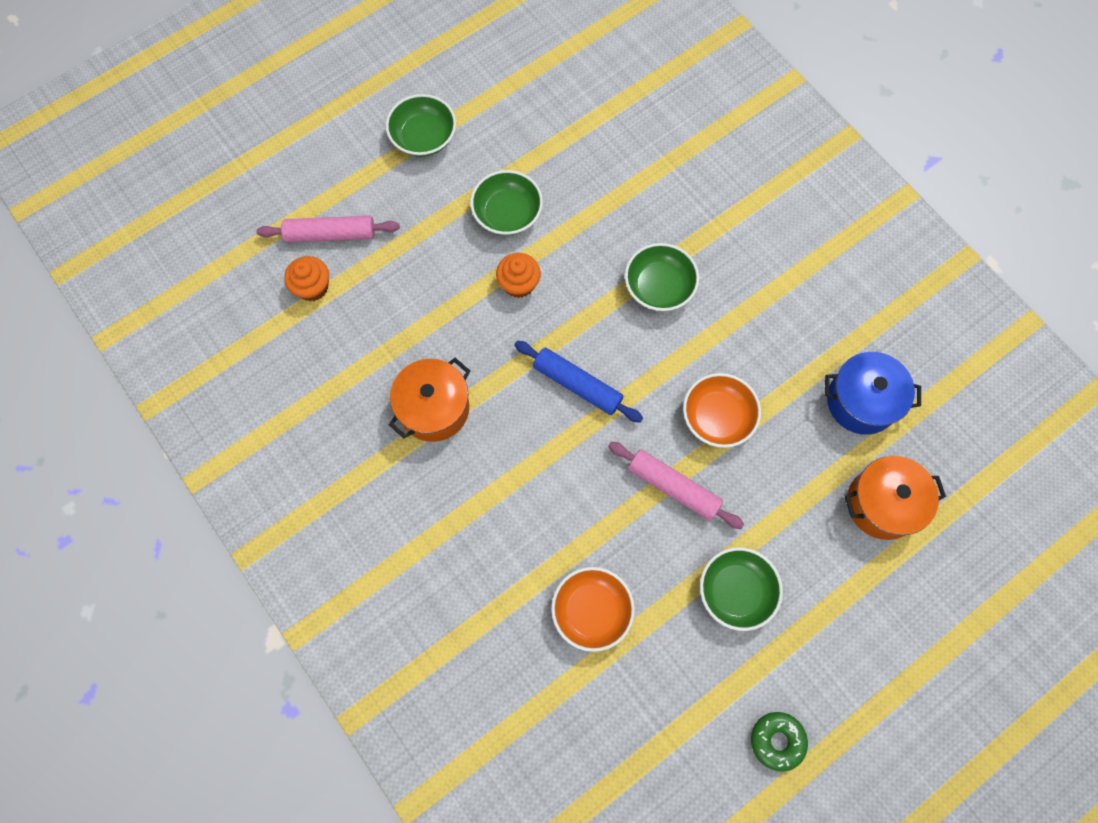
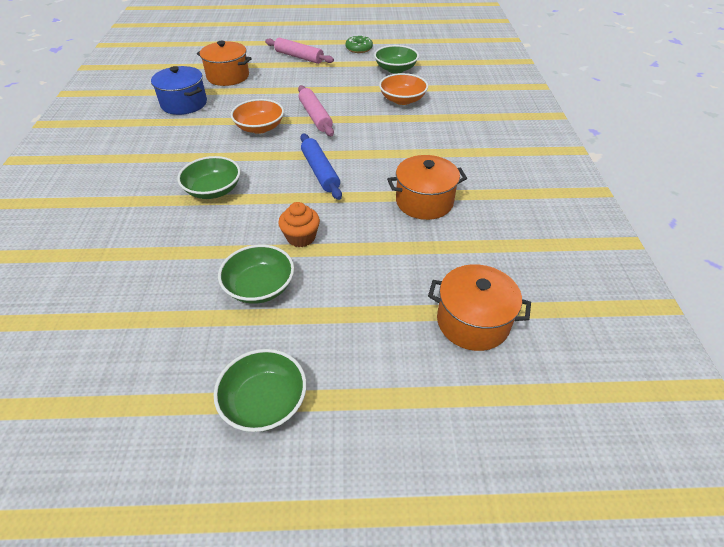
camera: 145 degrees left, 25 degrees down
pink rolling pin [256,216,400,242] -> pink rolling pin moved to [265,38,334,64]
orange cupcake [284,256,329,301] -> orange pot [428,264,531,351]
green bowl [700,547,783,631] -> green bowl moved to [374,45,419,73]

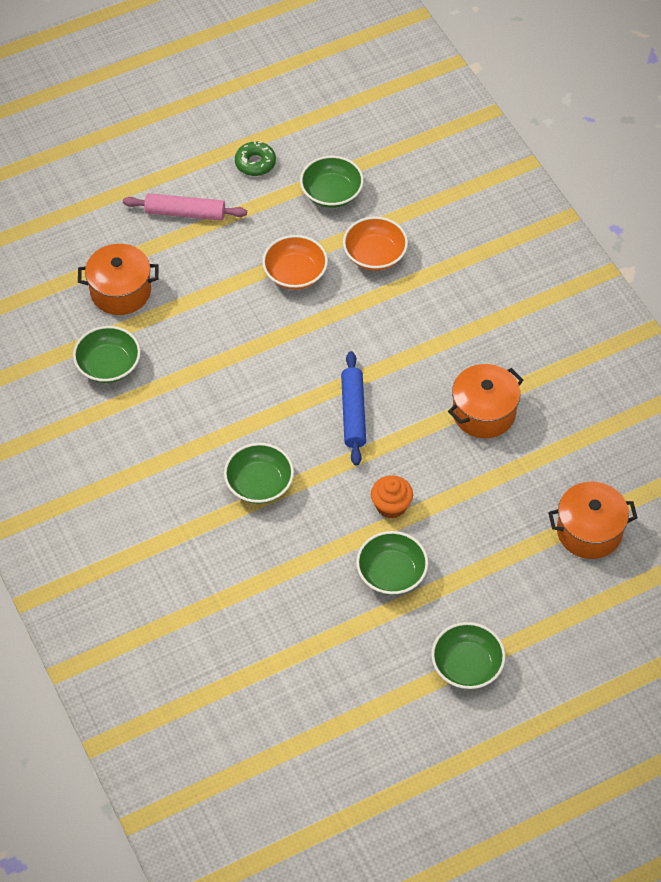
camera: 25 degrees left, 10 degrees up
blue pot [151,66,207,115] -> green bowl [73,326,141,383]
orange bowl [231,99,284,134] -> orange bowl moved to [262,235,328,290]
pink rolling pin [298,85,334,136] -> none
blue rolling pin [300,133,342,200] -> blue rolling pin turned 45 degrees clockwise [341,351,366,466]

